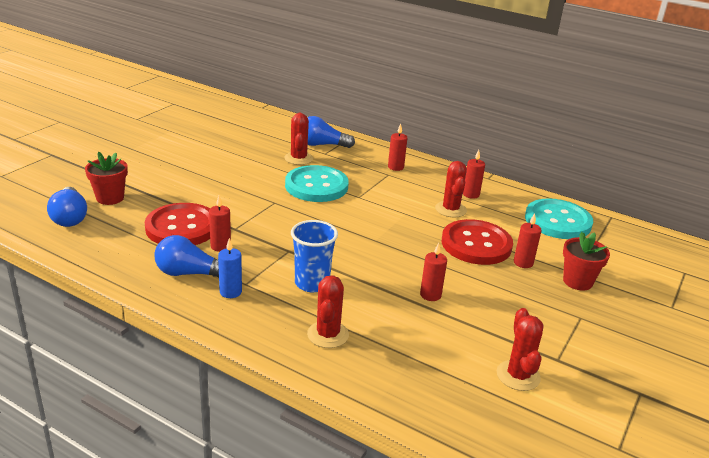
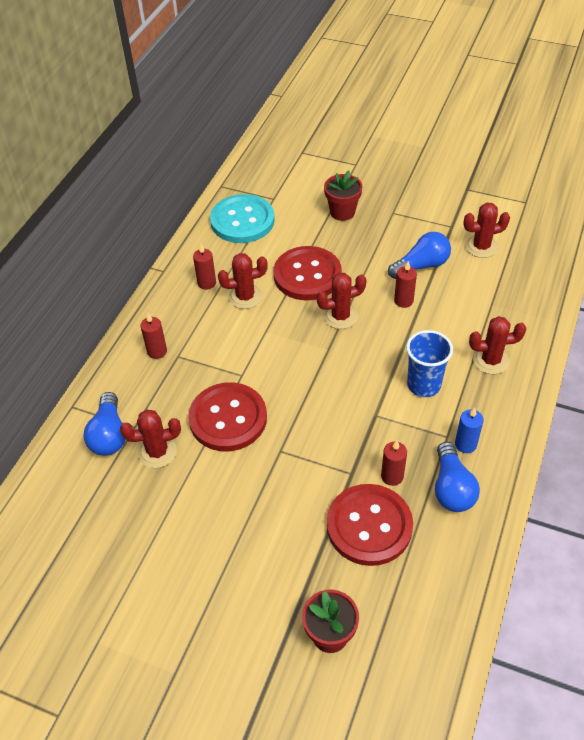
camera: 95 degrees left, 20 degrees up
blue light bulb [47,187,87,227] -> blue light bulb moved to [388,232,451,279]
turquoise button [285,165,349,202] -> red button [188,382,267,451]
red candle [514,213,542,268] -> none
none -> red cactus [316,273,367,329]

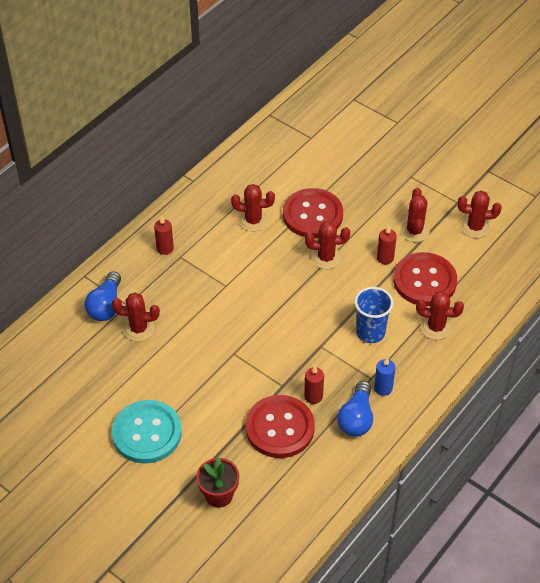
camera: 15 degrees right, 0 degrees up
red button [188,382,267,451] -> red button moved to [393,252,457,306]
red candle [193,244,216,290] -> none
turquoise button [210,194,275,243] -> turquoise button moved to [112,400,182,464]
red flower pot [324,170,362,221] -> none
blue light bulb [388,232,451,279] -> red cactus [400,188,430,242]

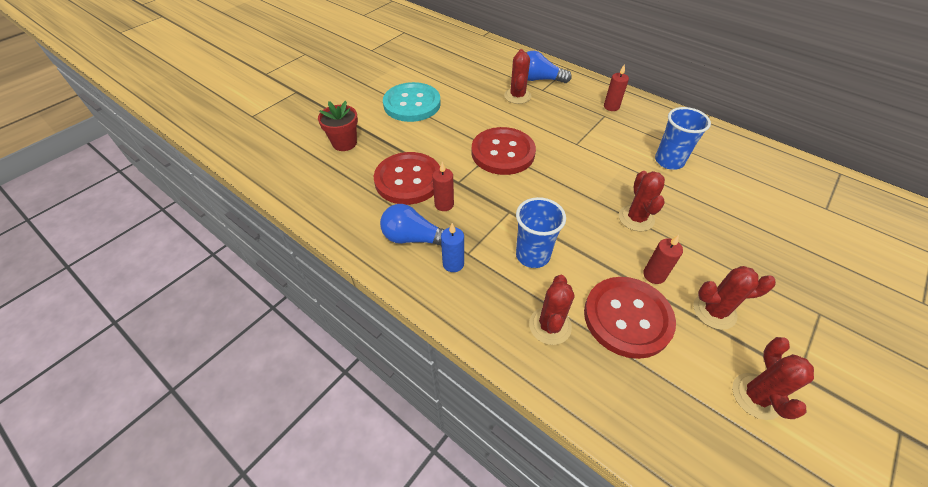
camera: 90 degrees right, 0 degrees up
red cactus [231,184,275,232] -> blue cup [655,107,711,170]
red button [283,188,343,238] -> red button moved to [471,127,536,175]

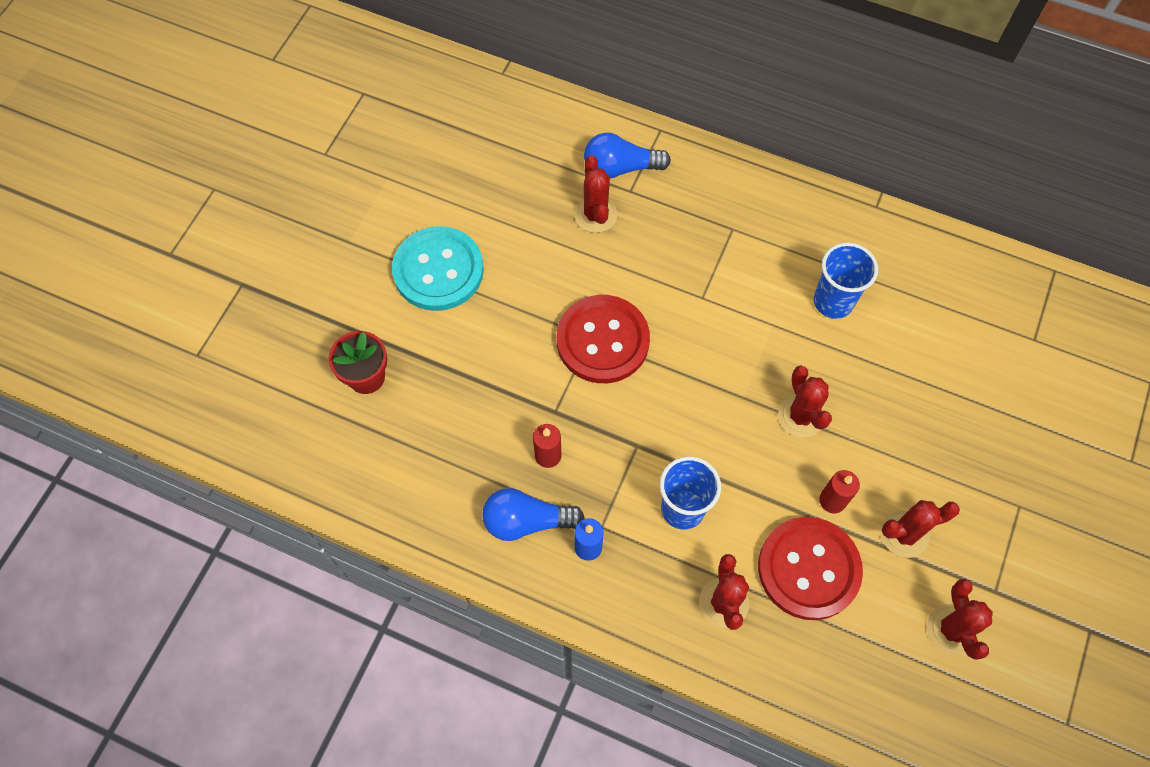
camera: 15 degrees left, 15 degrees up
red button [374,152,440,205] -> none
red candle [604,64,629,111] -> none

